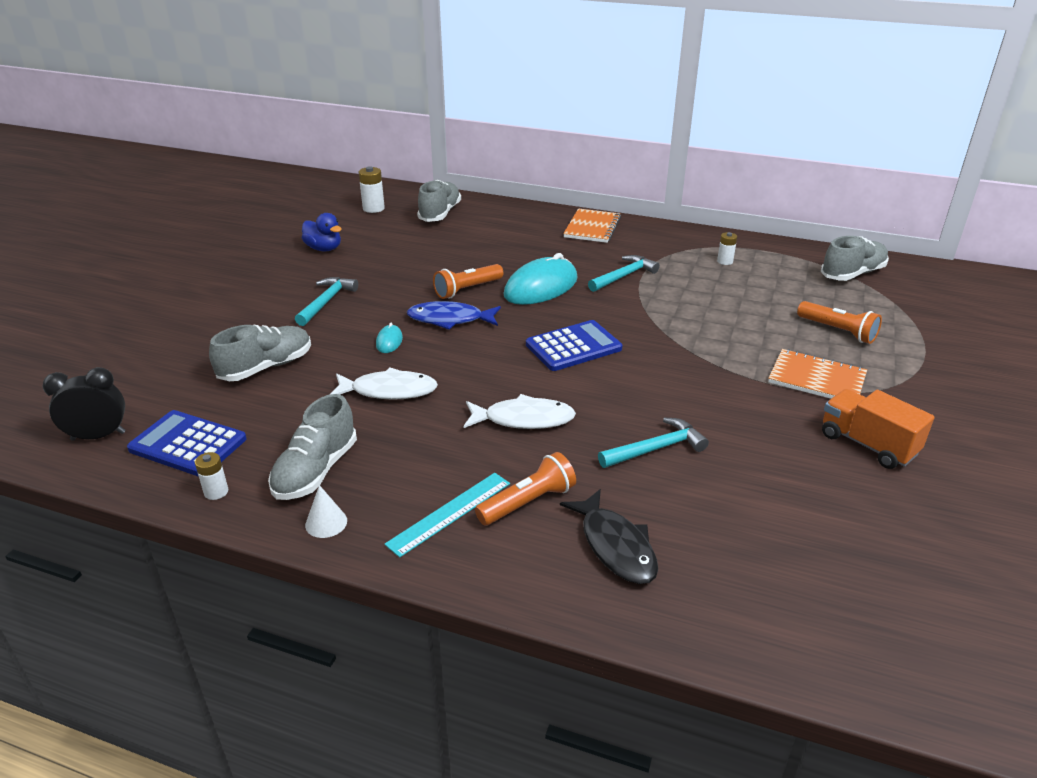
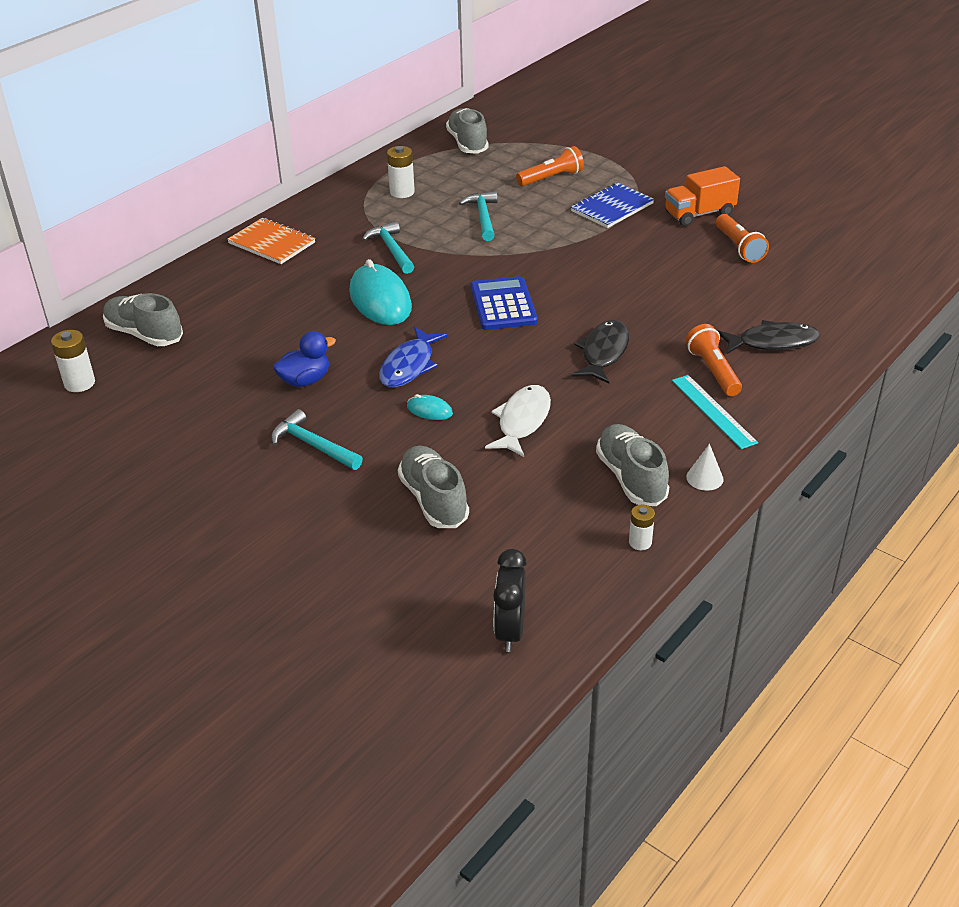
camera: 70 degrees left, 5 degrees up
blue calculator [127,410,247,477] -> none
grey shoe [268,394,357,500] -> grey shoe turned 150 degrees counterclockwise [596,424,669,506]
blue duck [302,213,342,251] -> blue duck moved to [273,331,336,387]
orange flashlight [433,264,503,299] -> orange flashlight moved to [716,214,769,263]
white fish [464,394,576,429] -> black fish [572,320,629,383]
turquoise hammer [598,418,709,468] -> turquoise hammer moved to [459,191,498,241]
white battery [717,232,737,265] -> white battery [387,146,415,198], size x1.56
orange notebook [768,349,867,399] -> blue notebook [571,182,654,228]

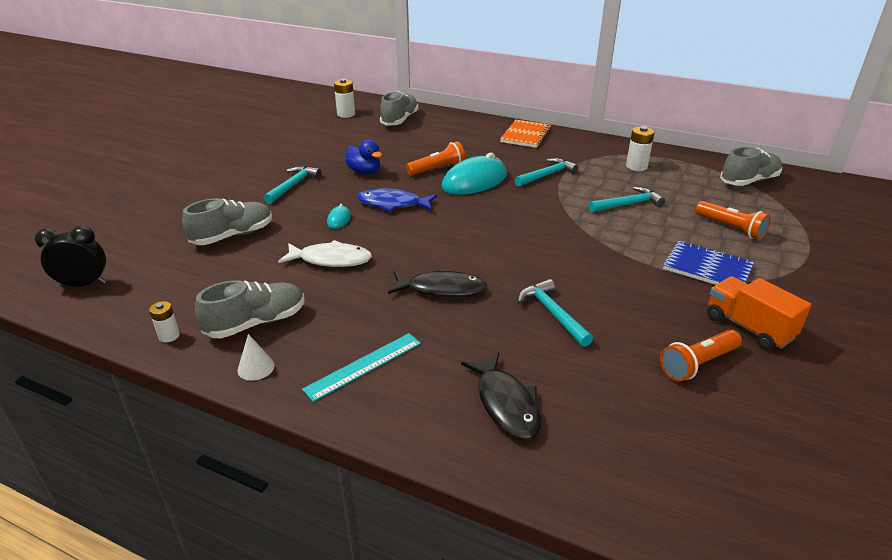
camera: 75 degrees right, 5 degrees down
blue calculator [471,276,538,330] -> none
orange flashlight [686,324,742,396] -> orange flashlight moved to [406,141,465,176]
none -> turquoise hammer [517,279,593,347]

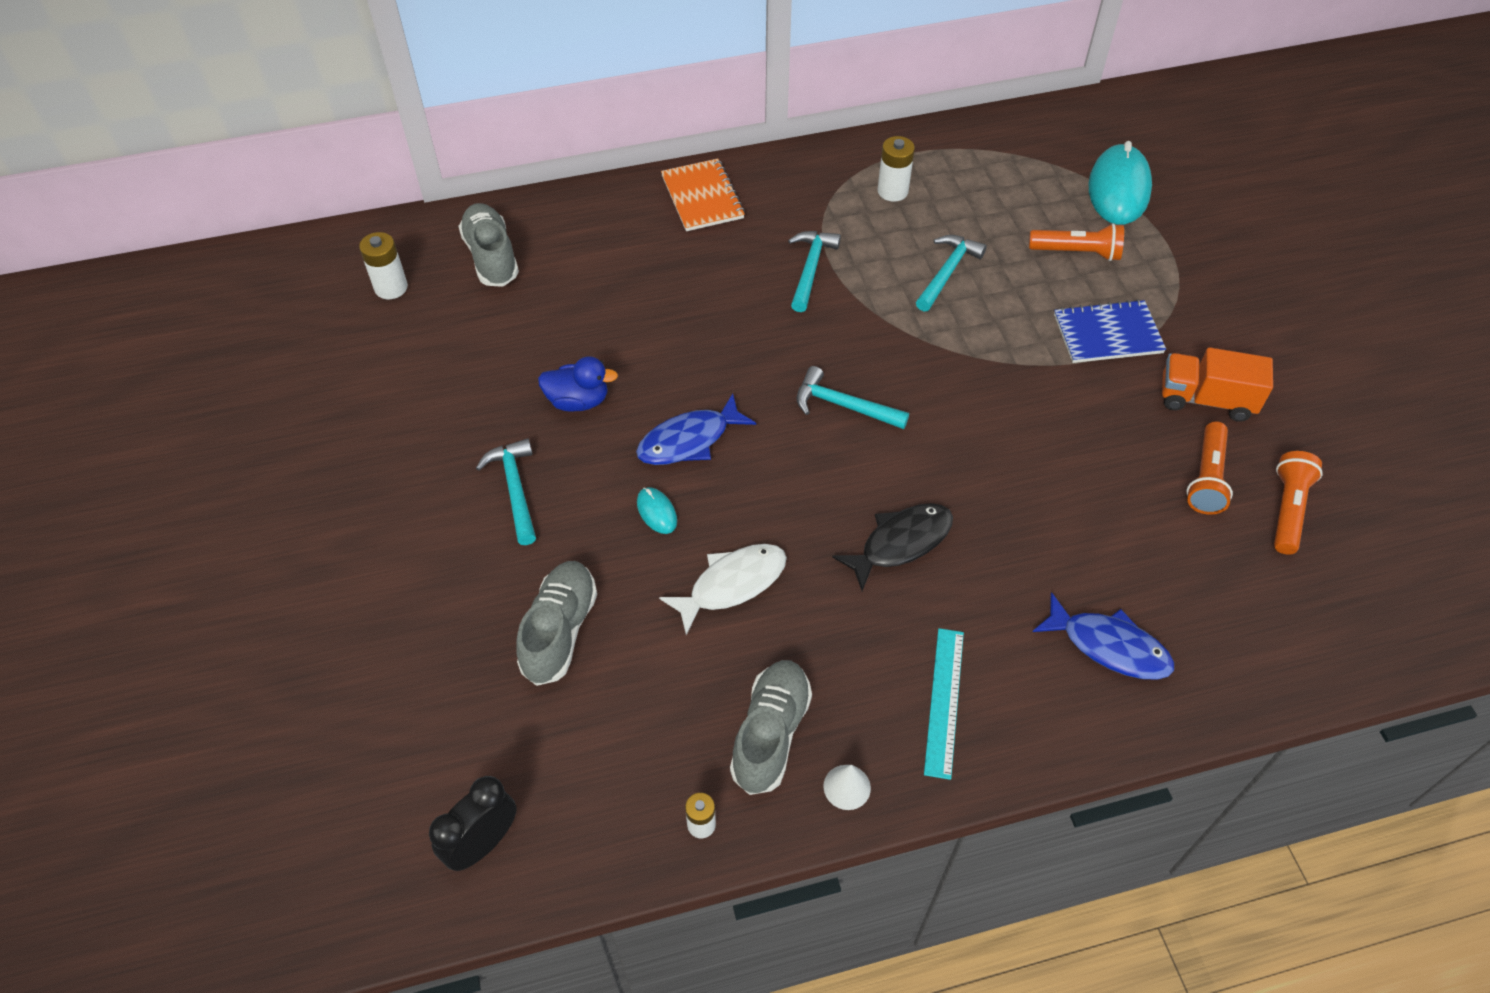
camera: 40 degrees left, 20 degrees up
orange flashlight [406,141,465,176] -> orange flashlight moved to [1274,451,1323,555]
turquoise mouse [442,153,507,195] -> turquoise mouse moved to [1089,141,1152,225]
black fish [461,353,541,440] -> blue fish [1032,592,1174,680]
turquoise hammer [517,279,593,347] -> turquoise hammer moved to [797,366,909,429]
grey shoe [720,147,782,186] -> none

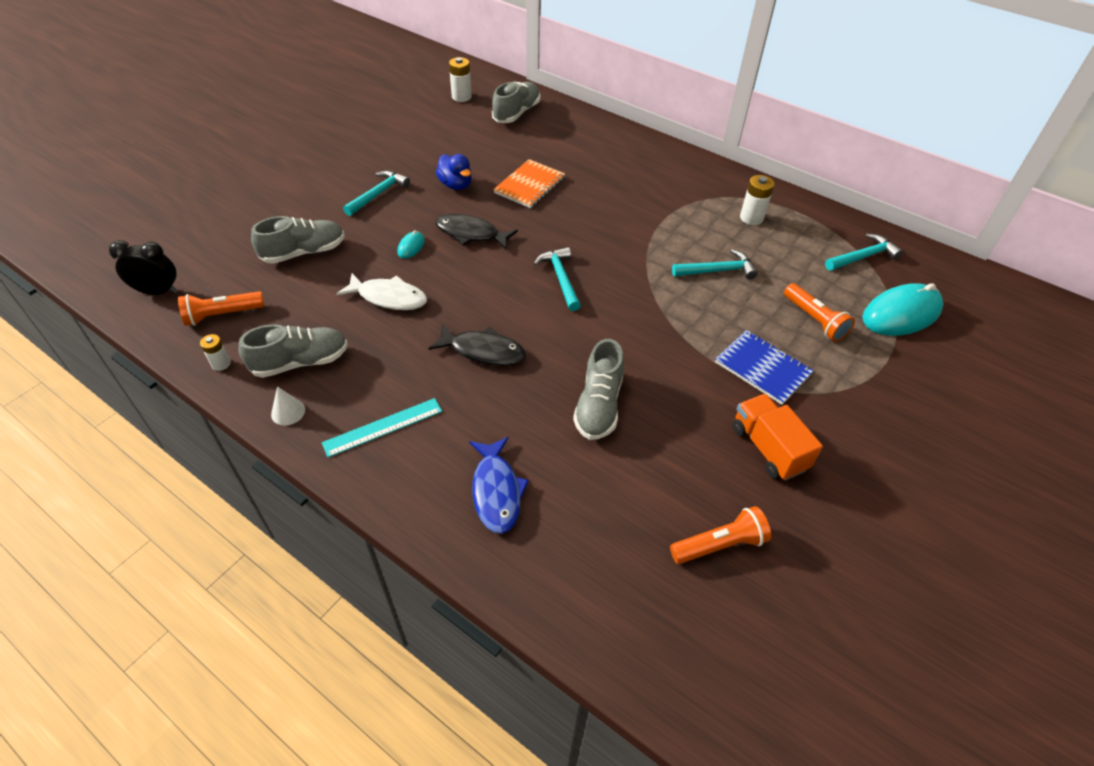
camera: 50 degrees right, 5 degrees down
blue fish [636,394,756,465] -> black fish [435,214,518,250]
orange notebook [661,158,745,231] -> orange notebook moved to [493,159,565,208]
turquoise hammer [788,231,841,312] -> turquoise hammer moved to [825,234,903,271]
orange flashlight [1186,421,1233,515] -> orange flashlight moved to [178,291,264,326]
none -> grey shoe [573,339,624,440]

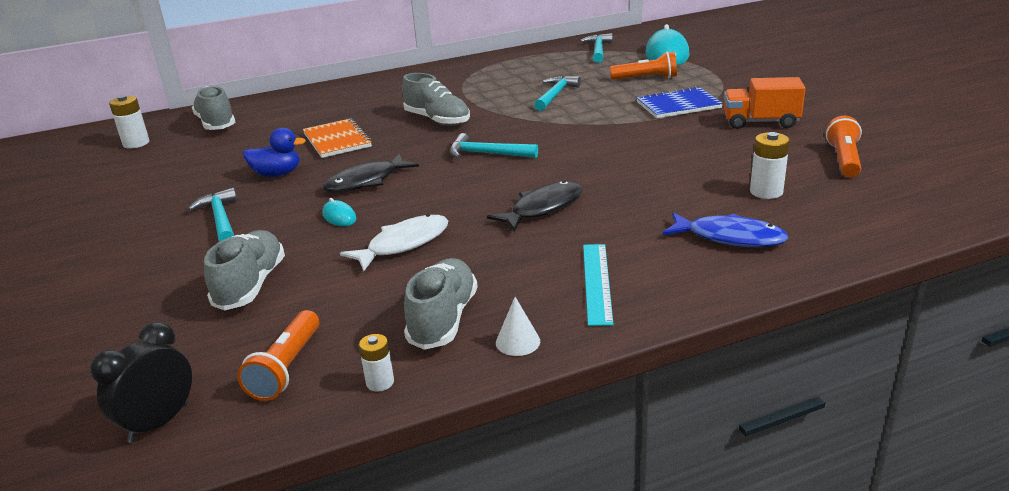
camera: 55 degrees left, 20 degrees down
grey shoe [573,339,624,440] -> grey shoe moved to [402,73,470,126]
white battery [740,175,775,225] -> white battery moved to [750,132,790,199]

